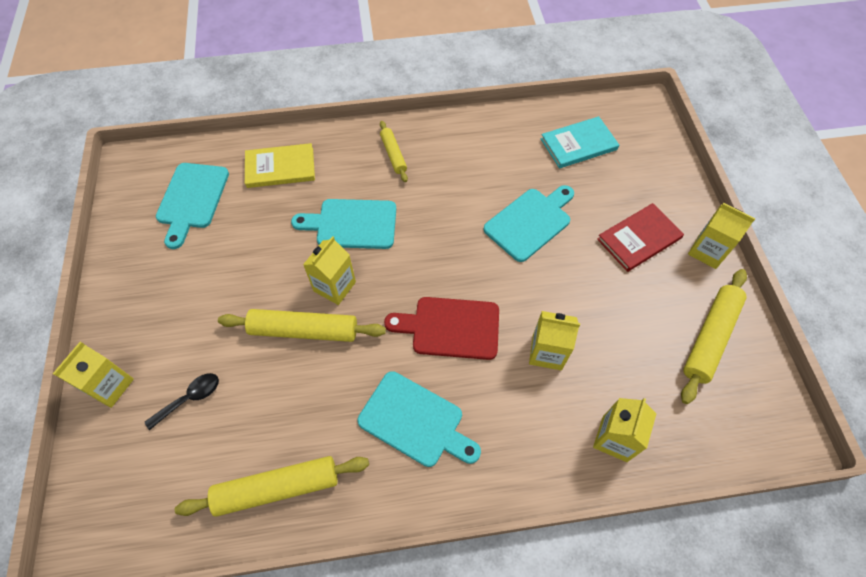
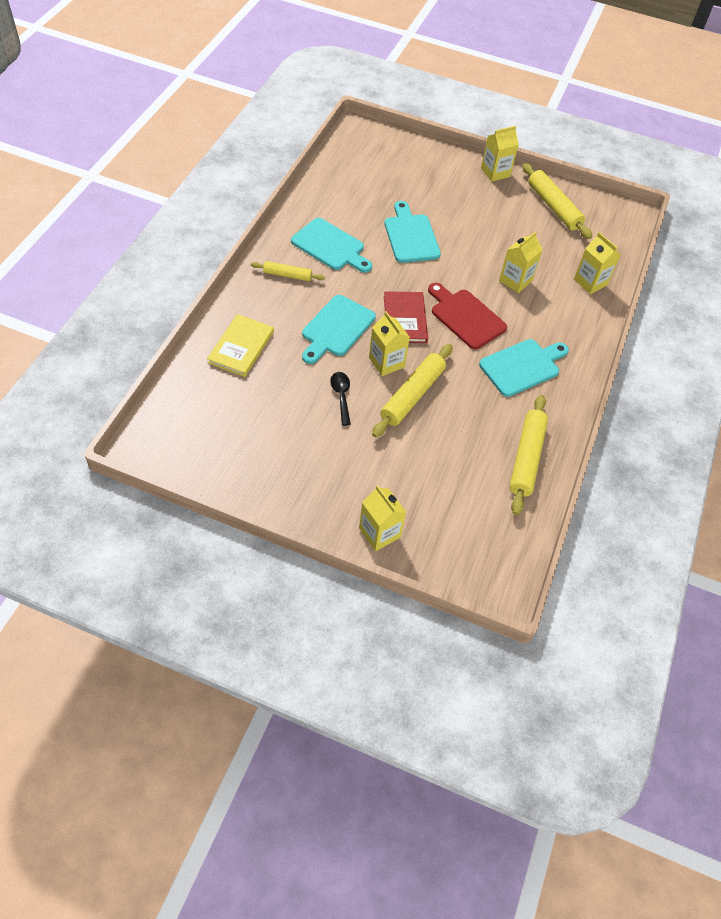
camera: 65 degrees left, 5 degrees down
black spoon [144,373,219,430] -> black spoon moved to [330,372,351,426]
turquoise cutting board [156,163,229,249] -> turquoise cutting board moved to [291,218,372,273]
red cutting board [384,297,499,360] -> red cutting board turned 105 degrees clockwise [428,283,507,350]
turquoise book [541,116,619,168] -> none
red book [597,203,684,272] -> red book moved to [384,291,428,343]

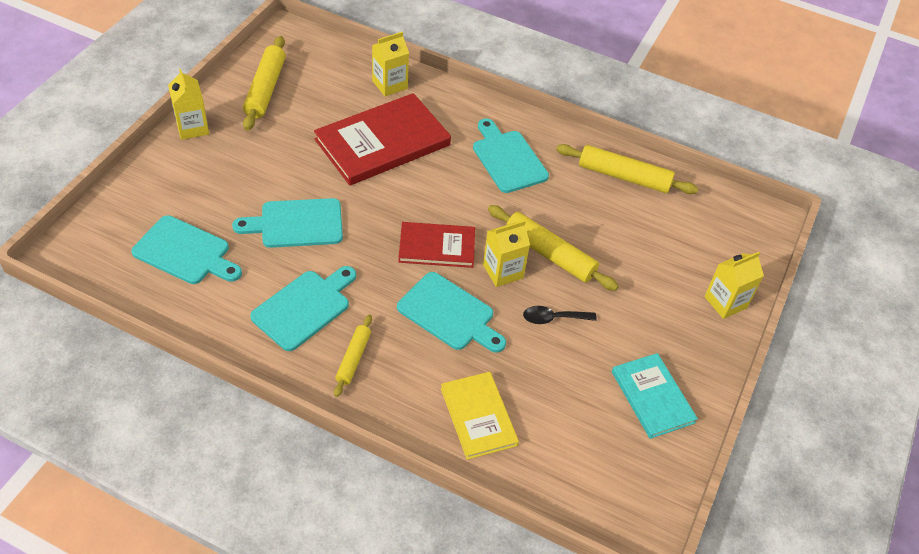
camera: 85 degrees left, 5 degrees down
yellow book [207,314,274,377] -> yellow book turned 45 degrees clockwise [441,372,519,460]
red cutting board [428,283,507,350] -> none
yellow carton [499,231,543,293] -> red book [314,93,451,185]
yellow rolling pin [522,163,592,239] -> yellow rolling pin turned 60 degrees counterclockwise [243,36,285,131]
none -> turquoise cutting board [131,215,242,284]
none -> turquoise book [612,353,698,439]

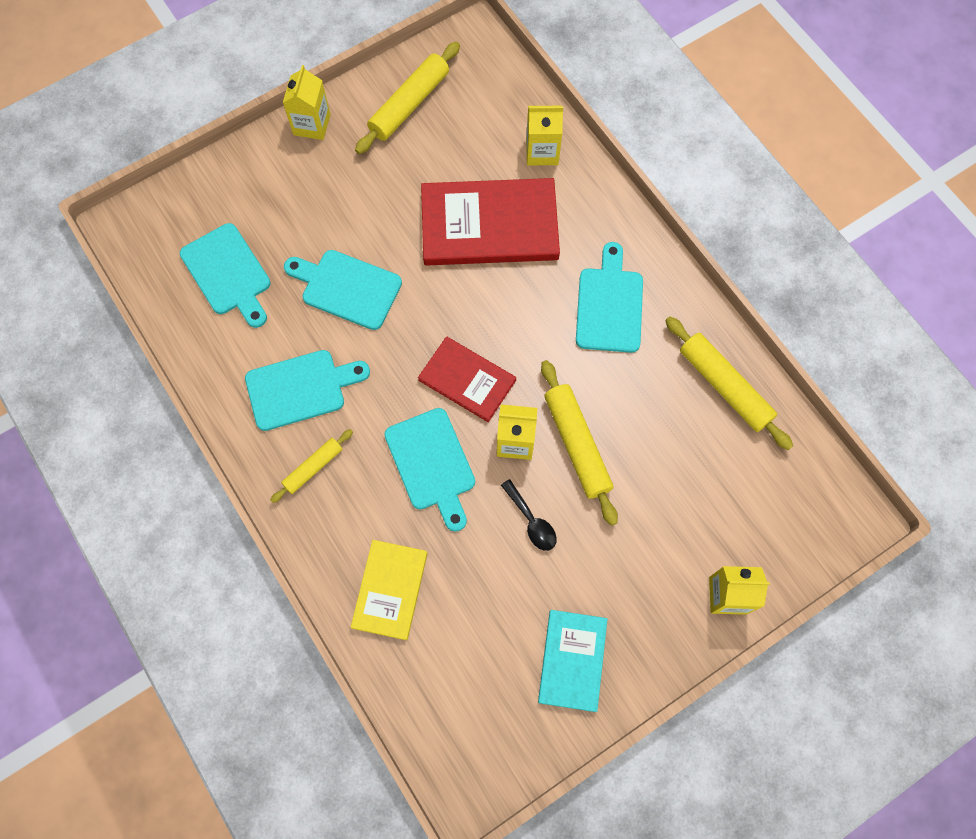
camera: 35 degrees right, 20 degrees up
black spoon [523,306,597,324] -> black spoon turned 150 degrees counterclockwise [501,479,556,551]

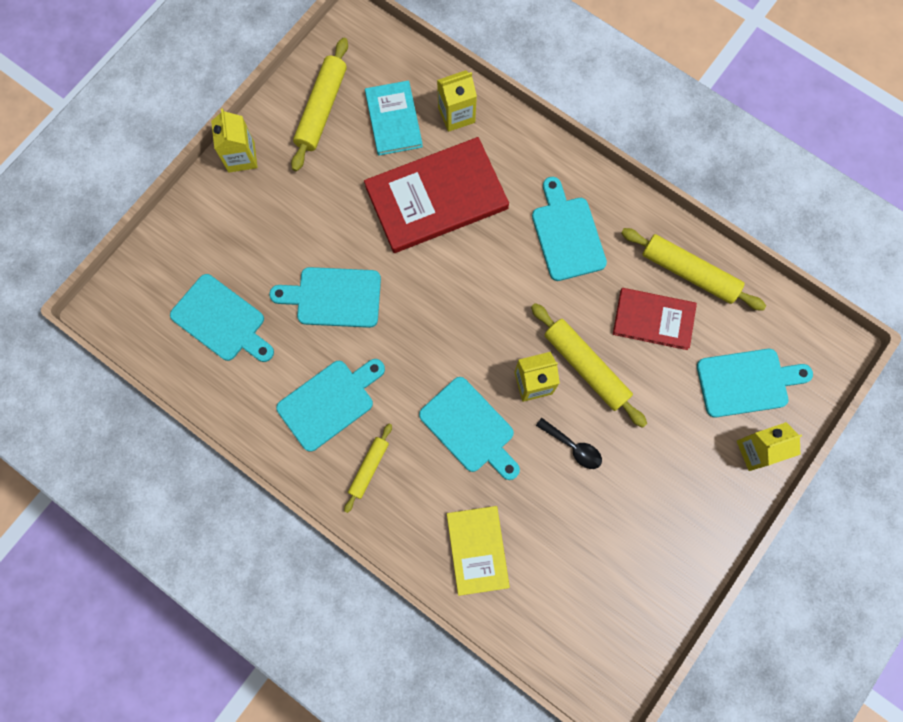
camera: 20 degrees left, 5 degrees up
red book [418,336,516,422] -> red book moved to [613,288,697,350]
turquoise book [538,610,607,712] -> turquoise book moved to [365,80,423,156]
none -> turquoise cutting board [697,349,813,417]

